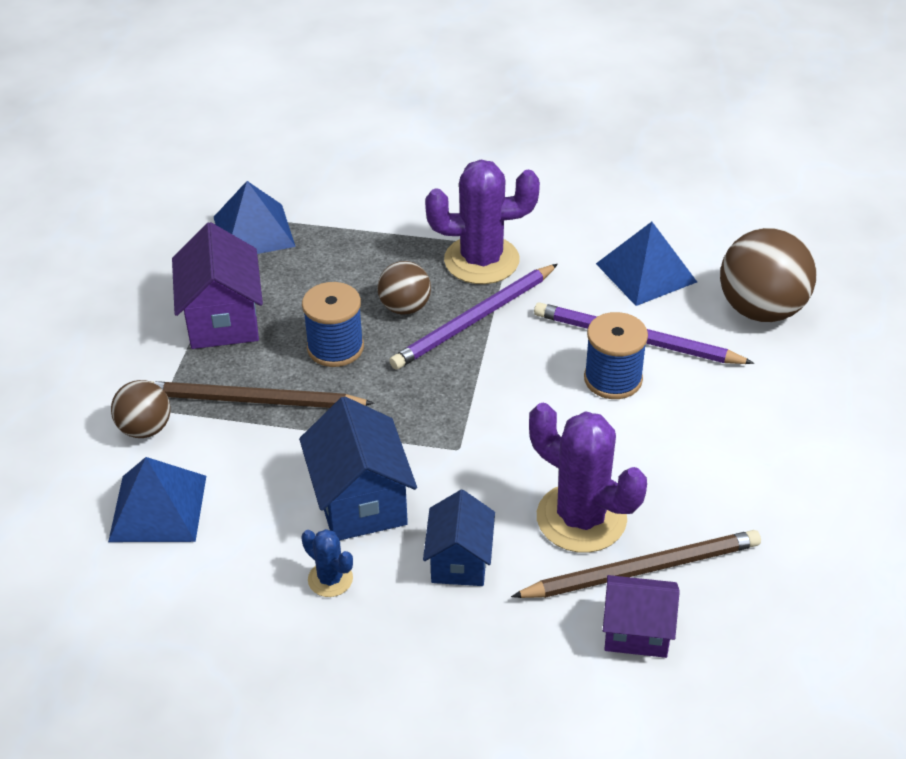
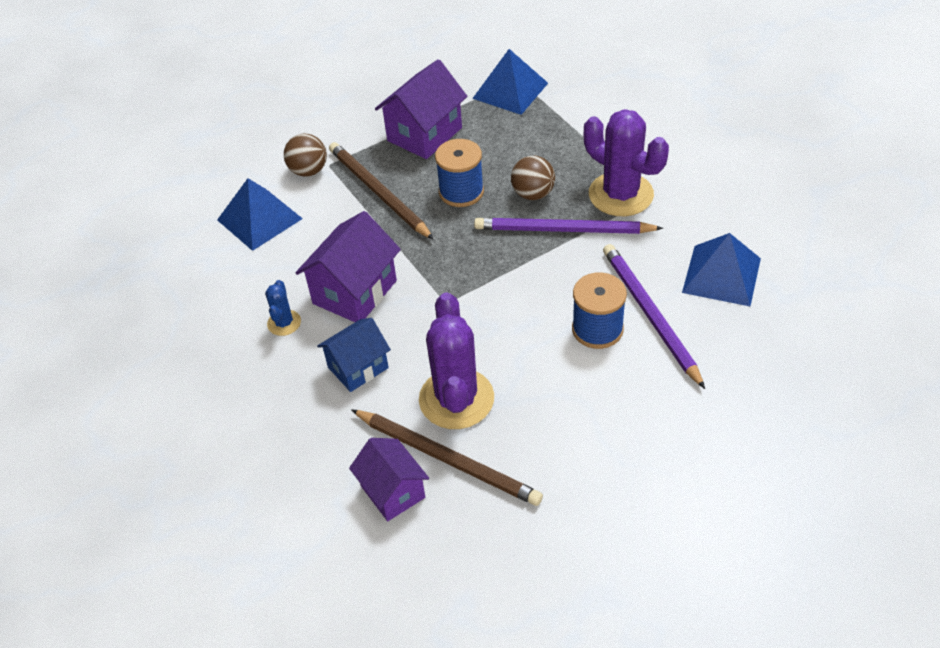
camera: 50 degrees right, 5 degrees up
blue house [299,396,417,540] -> purple house [296,211,401,322]
brown ball [720,228,817,322] -> none

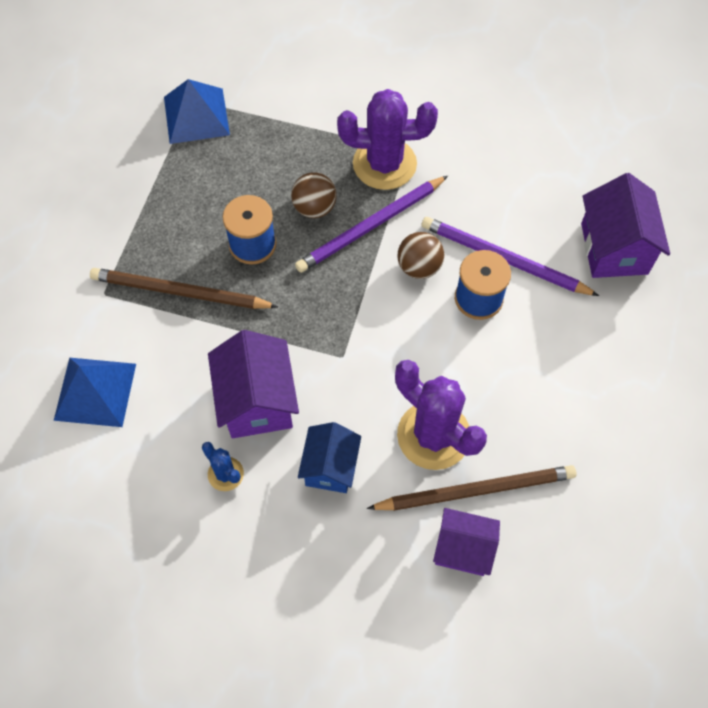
camera: 45 degrees left, 15 degrees up
brown ball [284,133,327,177] -> brown ball moved to [397,232,444,279]
purple house [375,59,467,159] -> purple house moved to [581,173,670,278]
blue pyramid [682,233,761,306] -> none

